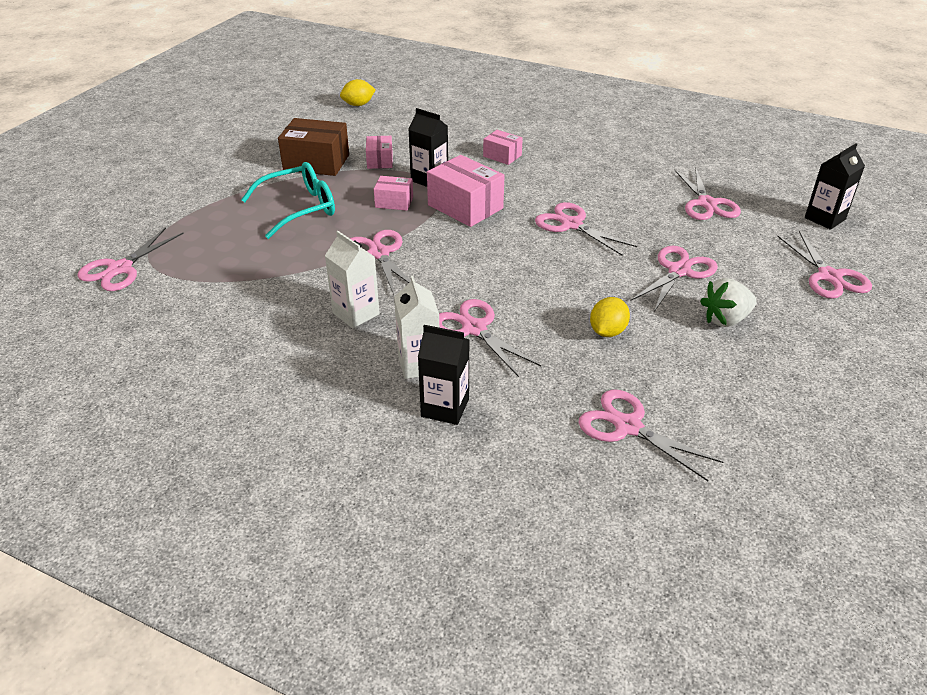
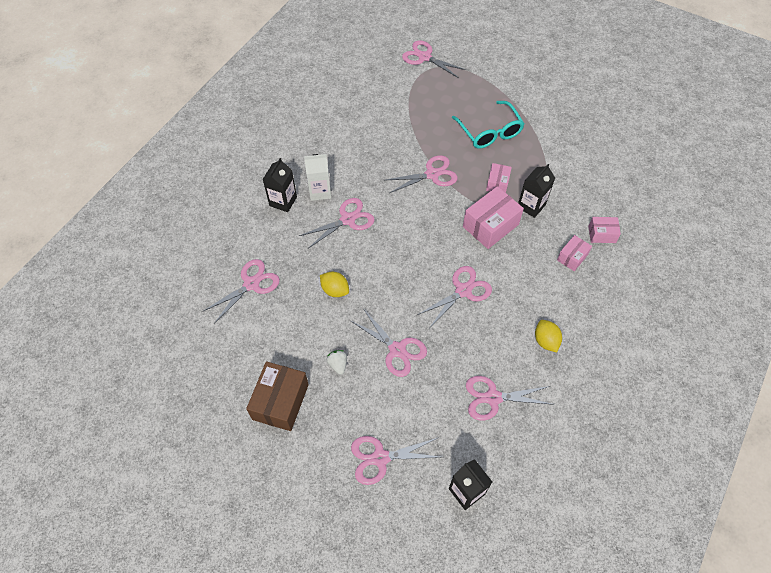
camera: 95 degrees right, 20 degrees up
brown box [278,118,349,176] -> brown box moved to [246,361,309,431]
white carton [325,231,380,328] -> none
yellow lemon [340,79,376,106] -> yellow lemon moved to [535,320,562,352]
pink box [366,136,393,169] -> pink box moved to [588,217,621,243]
white strawberry [700,278,757,327] -> white strawberry [327,350,347,375], size x0.62

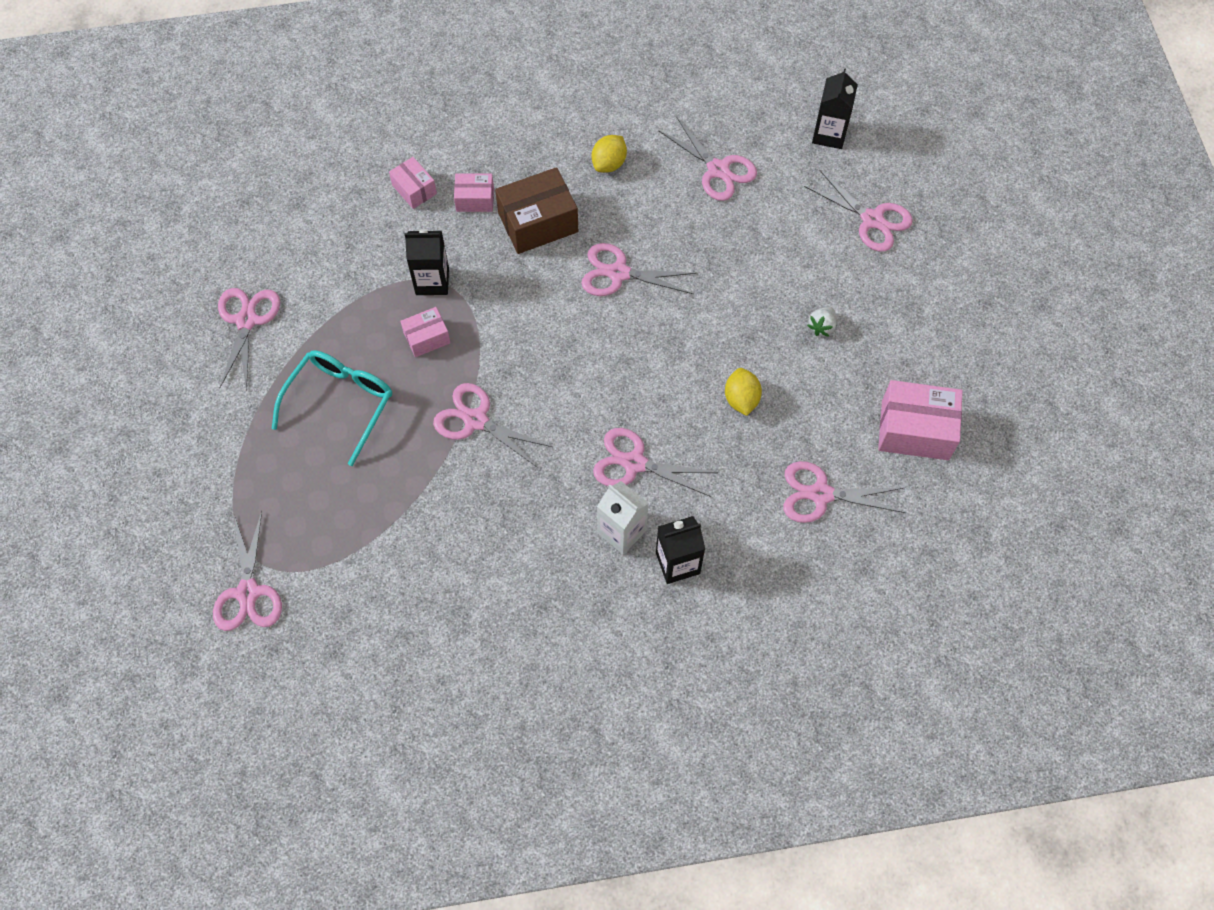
camera: 130 degrees left, 5 degrees up
brown box [246,361,309,431] -> brown box moved to [495,167,578,254]
pink scissors [351,308,427,377] -> pink scissors moved to [218,288,280,391]
pink box [463,186,524,249] -> pink box moved to [878,380,963,460]

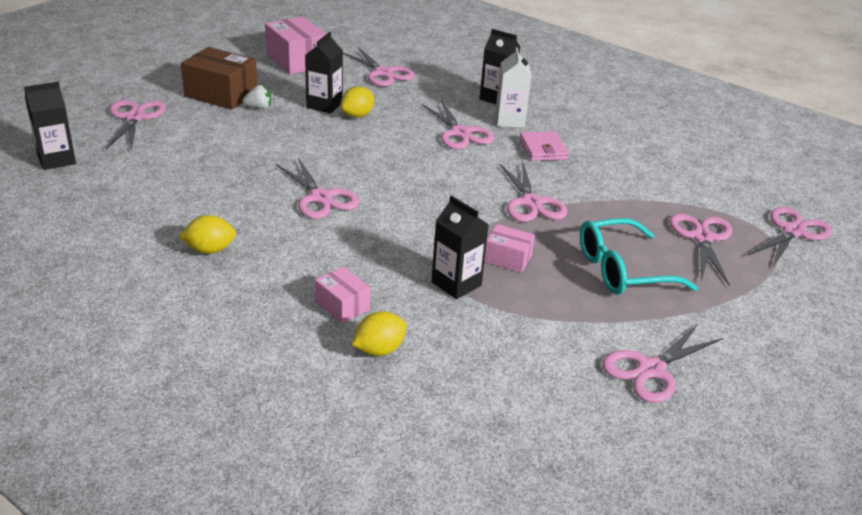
camera: 135 degrees left, 30 degrees down
pink box [389,157,437,209] -> yellow lemon [352,311,407,356]
brown box [495,167,578,254] -> brown box moved to [181,47,257,110]
pink scissors [659,116,757,201] -> pink scissors moved to [669,214,732,286]
none -> black carton [305,32,343,113]
none -> pink wallet [519,131,569,161]

